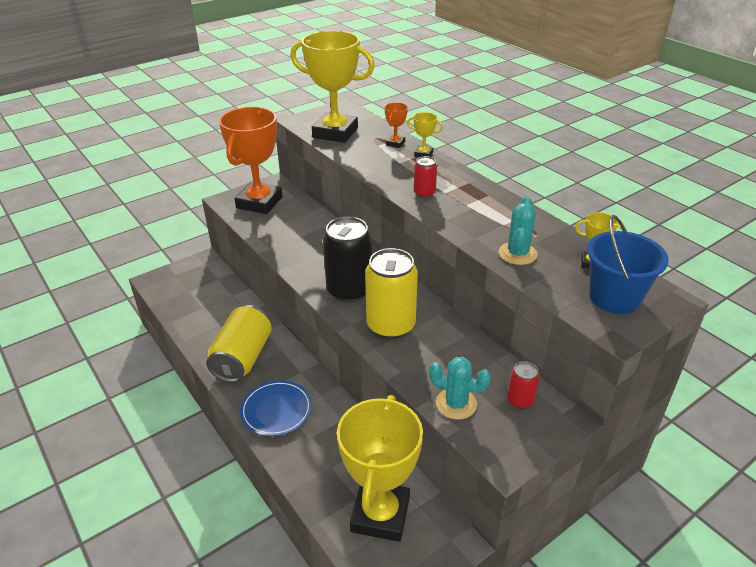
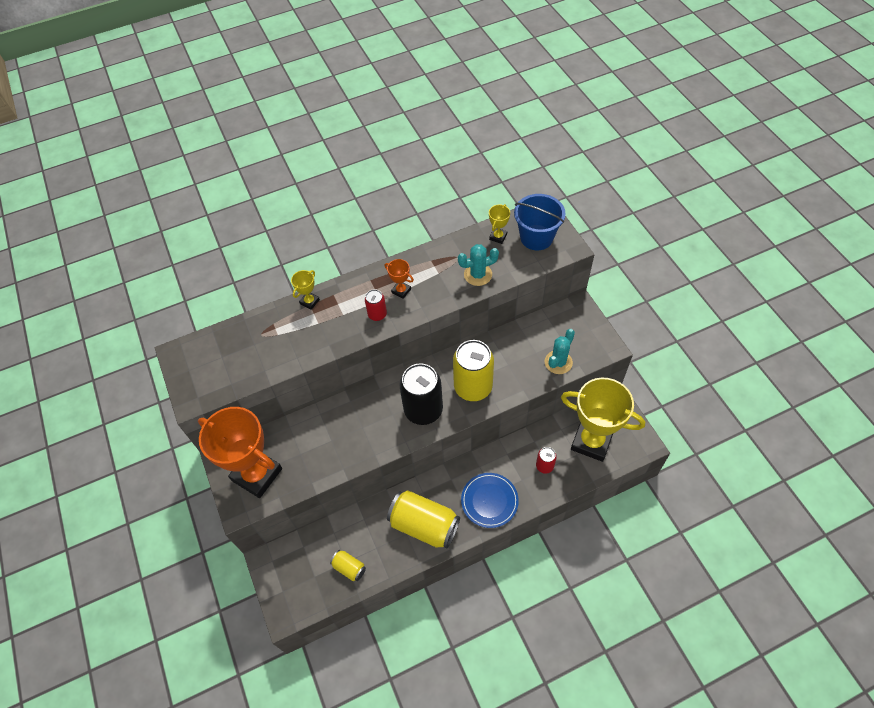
camera: 75 degrees left, 20 degrees up
yellow trophy [290,31,375,143] -> none
orange trophy [385,103,408,148] -> orange trophy moved to [384,259,414,299]
turquoise cactus [499,196,538,265] -> turquoise cactus turned 45 degrees counterclockwise [458,244,499,286]
red can [507,361,540,409] -> red can moved to [536,447,557,474]
none -> yellow can [330,550,366,581]

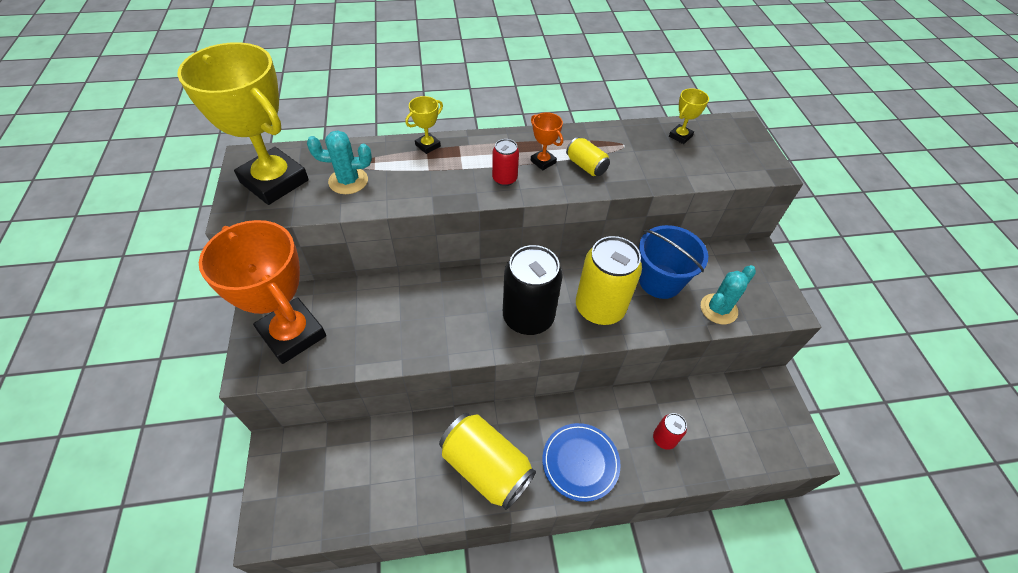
camera: 10 degrees right, 5 degrees down
yellow can [330,550,366,581] -> yellow can moved to [566,137,610,176]
turquoise cactus [458,244,499,286] -> turquoise cactus moved to [307,130,372,194]
blue bucket [514,194,566,250] -> blue bucket moved to [639,225,708,299]
yellow trophy [561,378,645,462] -> yellow trophy moved to [177,42,309,205]

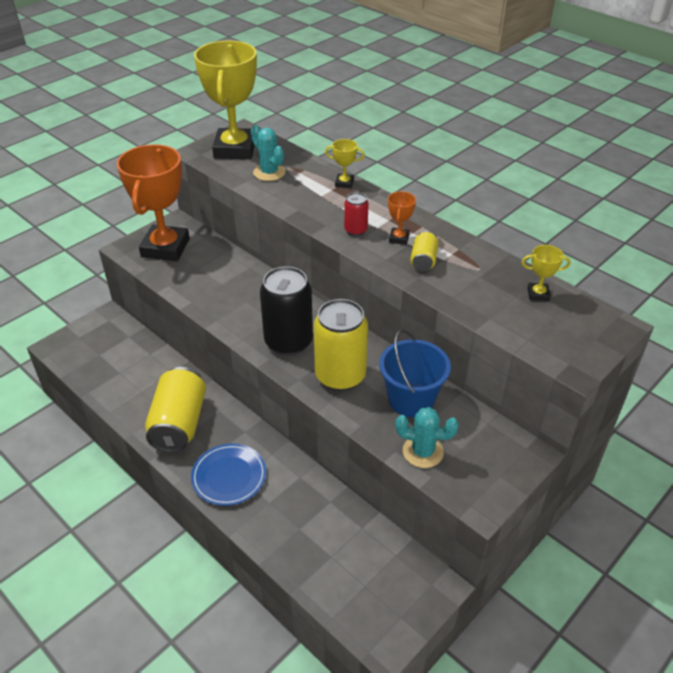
camera: 55 degrees right, 10 degrees down
red can [653,413,687,450] -> none

